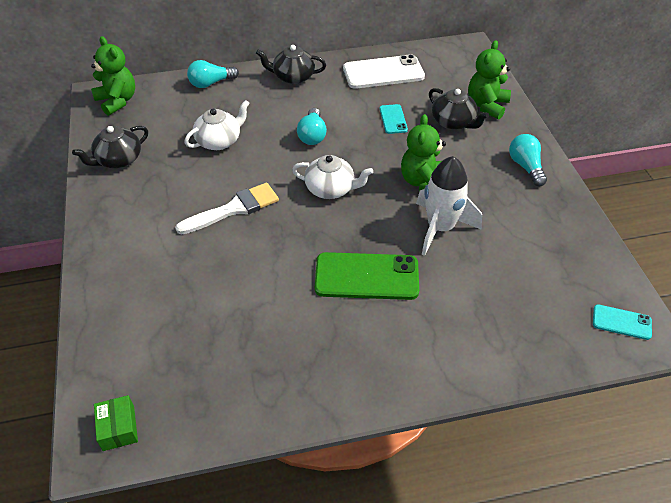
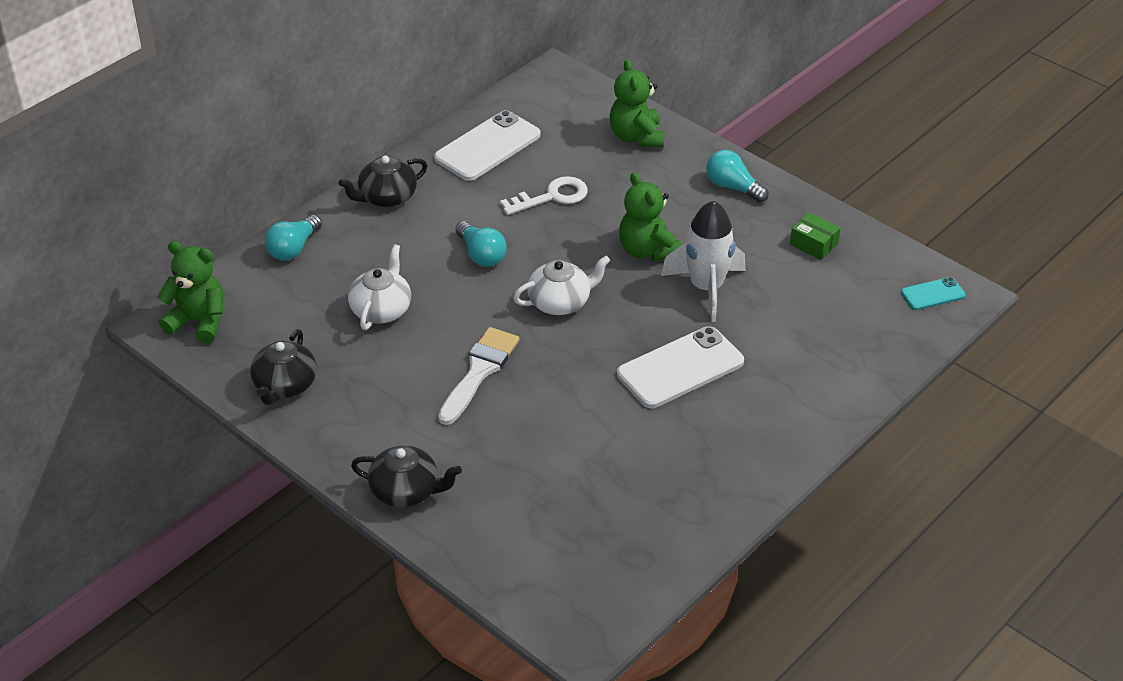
camera: 35 degrees left, 5 degrees down
green box [94,395,138,451] -> green box moved to [790,212,841,260]
green phone [315,252,419,300] -> white phone [617,326,744,408]
turquoise phone [379,104,408,134] -> white key [500,176,588,215]
black teapot [429,88,489,130] -> black teapot moved to [351,445,462,508]

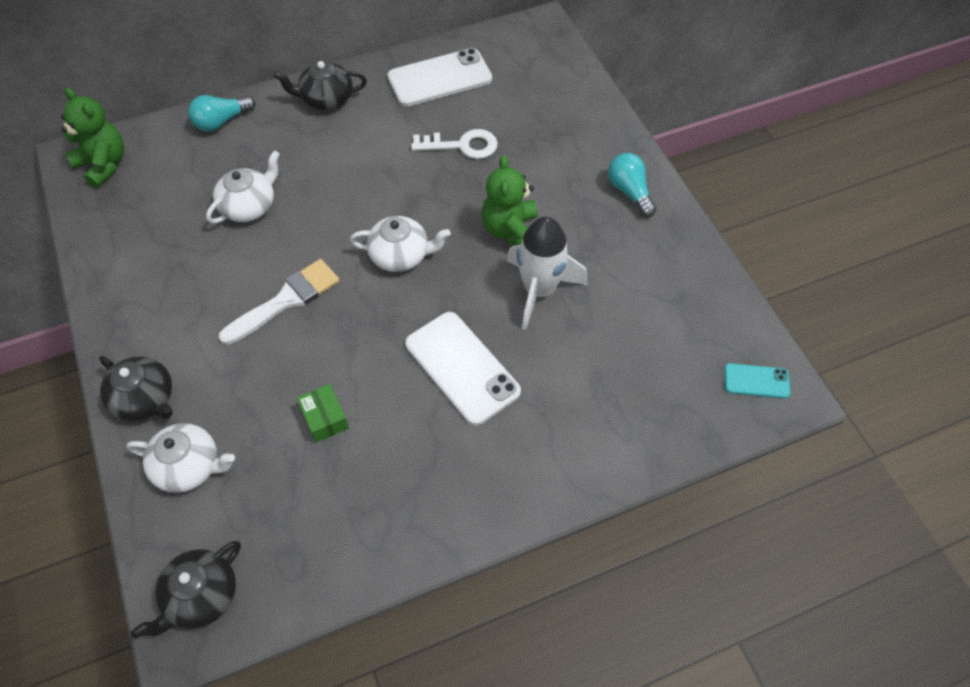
camera: 25 degrees right, 15 degrees up
black teapot [250,329,317,405] -> black teapot moved to [131,541,241,639]
turquoise light bulb [455,221,507,267] -> none
green teddy bear [610,59,665,148] -> none
white phone [617,326,744,408] -> white phone turned 60 degrees clockwise [405,312,521,426]
green box [790,212,841,260] -> green box moved to [297,384,349,443]
none -> white teapot [126,423,235,493]

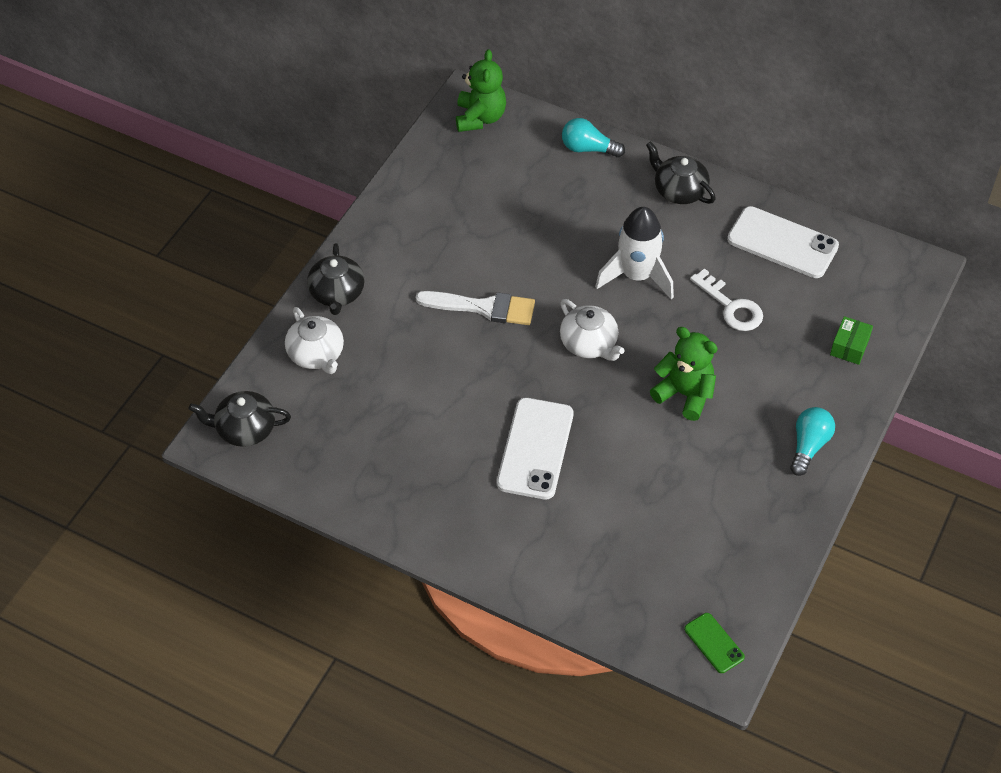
camera: 50 degrees right, 5 degrees down
white teapot [206,150,280,224] -> none
green box [297,384,349,443] -> green box moved to [830,316,873,365]
green teddy bear [482,155,538,246] -> green teddy bear turned 75 degrees clockwise [650,327,718,421]
white rocket [507,217,588,330] -> white rocket moved to [595,207,674,300]
turquoise phone [724,363,790,399] -> green phone [684,613,745,673]

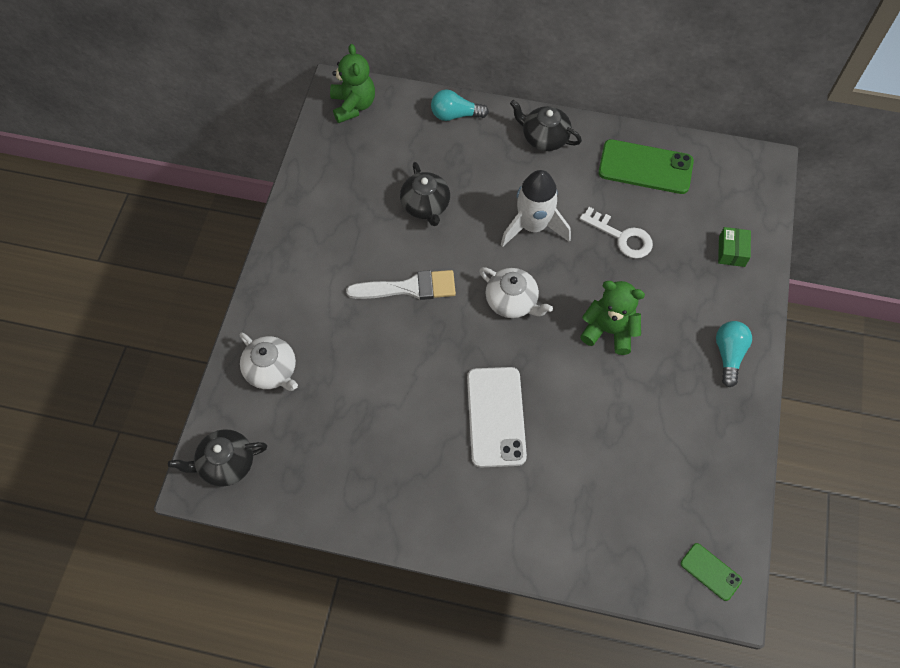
camera: 15 degrees left, 10 degrees up
black teapot [307,243,365,315] -> black teapot moved to [400,162,450,226]
white phone [727,206,839,278] -> green phone [598,139,694,194]

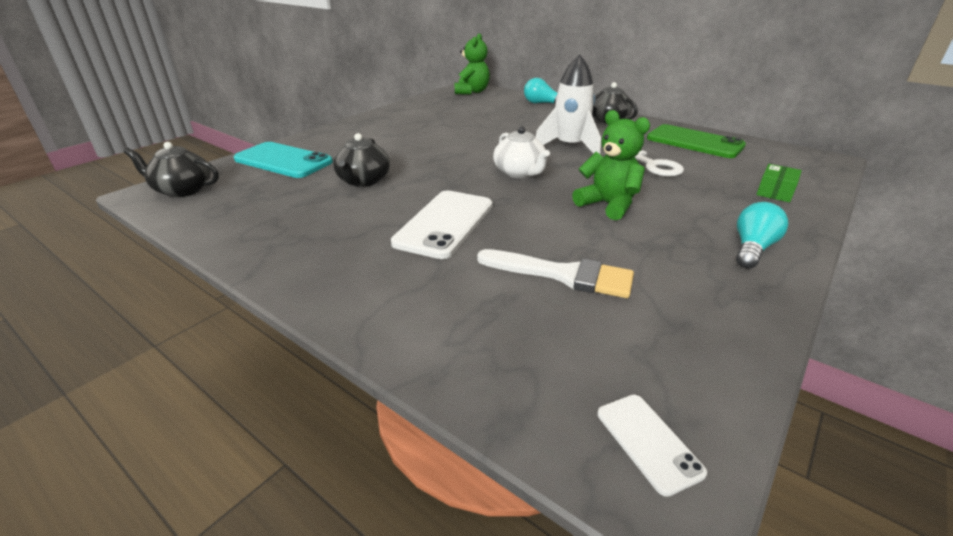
camera: 25 degrees right, 30 degrees down
white teapot [240,332,298,391] -> turquoise phone [233,142,333,178]
white brush [346,270,456,300] -> white brush moved to [477,249,634,298]
black teapot [400,162,450,226] -> black teapot moved to [333,133,390,187]
green phone [681,543,742,601] -> white phone [597,395,707,497]

